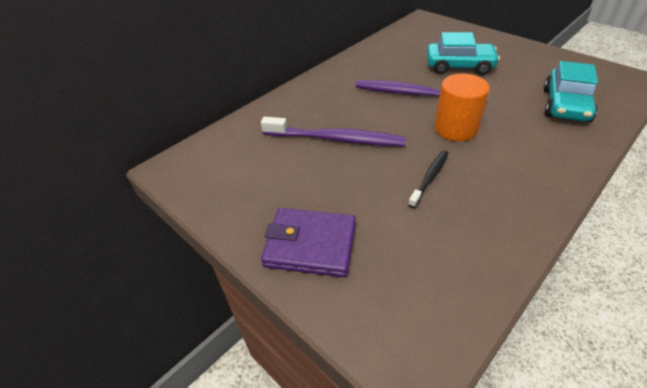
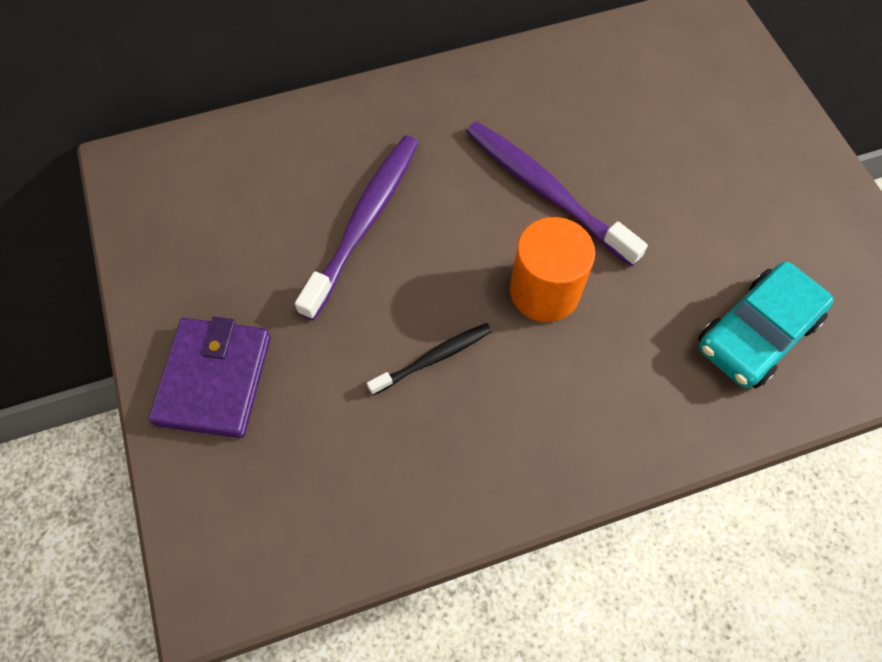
camera: 25 degrees right, 20 degrees up
purple toothbrush [261,117,406,146] -> purple toothbrush turned 105 degrees counterclockwise [295,136,419,321]
purple wallet [261,208,356,277] -> purple wallet turned 60 degrees clockwise [148,317,271,438]
turquoise car [427,32,500,75] -> none

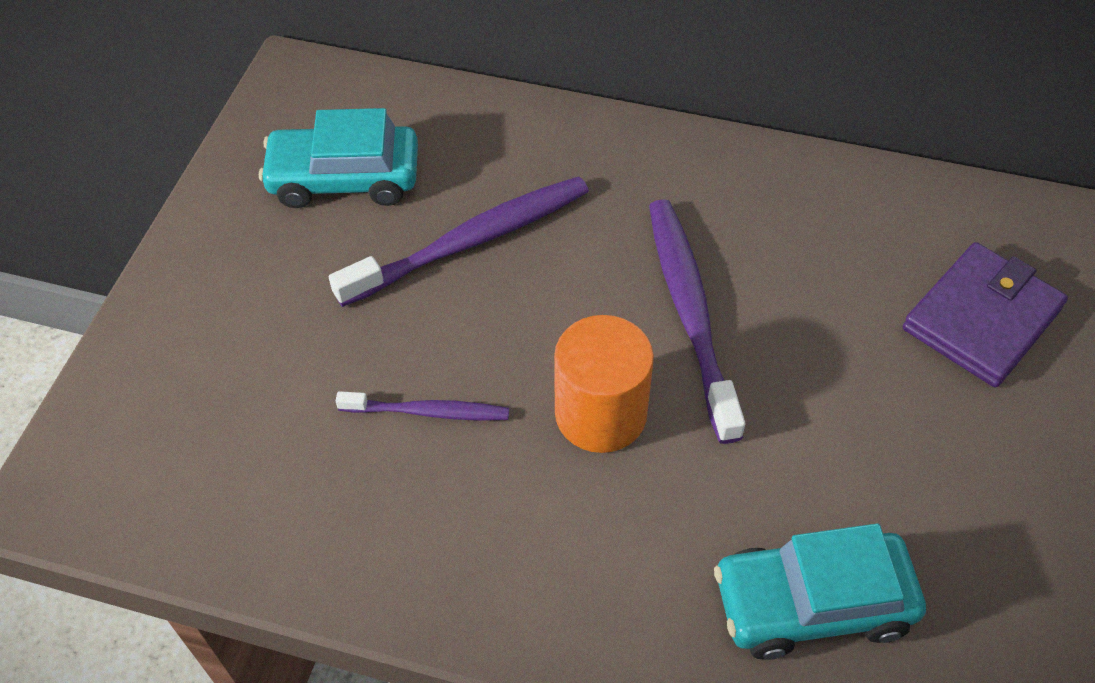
camera: 35 degrees right, 10 degrees down
purple wallet [148,317,271,438] -> purple wallet moved to [903,242,1068,387]
black toothbrush [367,323,492,395] -> purple toothbrush [336,391,509,421]
none -> turquoise car [259,108,418,208]

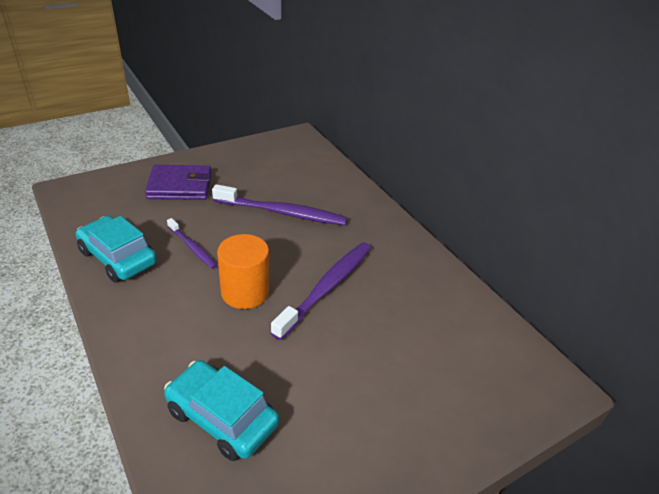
camera: 40 degrees right, 15 degrees down
turquoise car [259,108,418,208] -> turquoise car moved to [76,216,157,283]
purple wallet [903,242,1068,387] -> purple wallet moved to [145,165,211,200]

